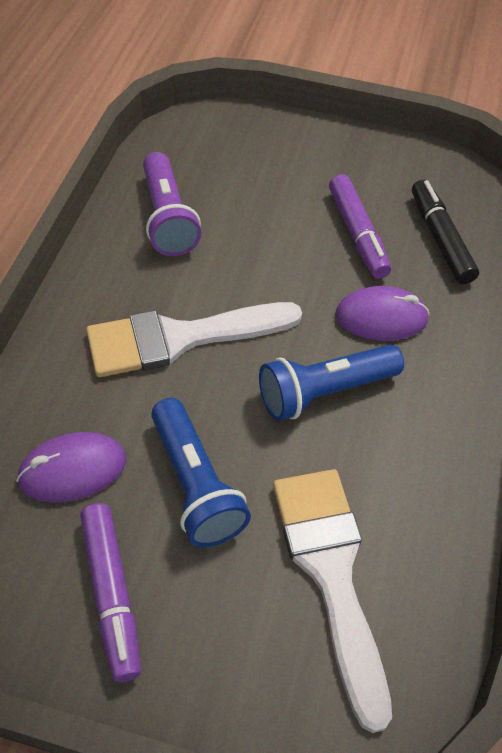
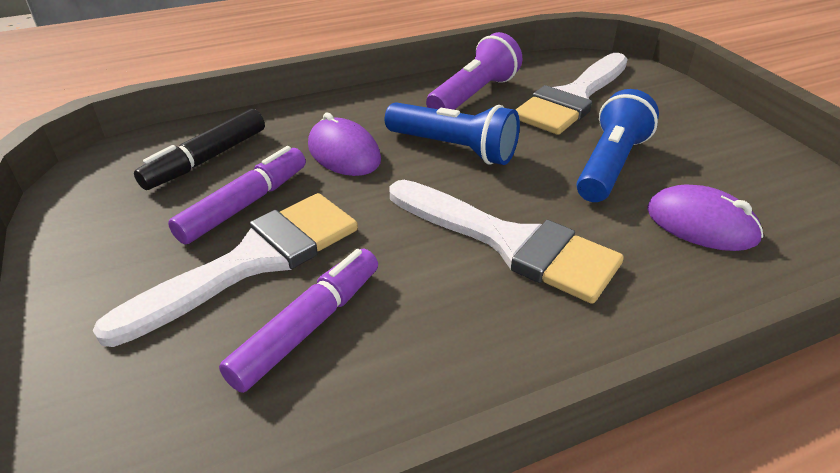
camera: 125 degrees left, 15 degrees down
purple marker [80,503,141,682] -> purple marker moved to [219,249,378,393]
purple flashlight [143,152,201,256] -> purple flashlight moved to [426,32,522,110]
none -> white brush [93,193,358,347]

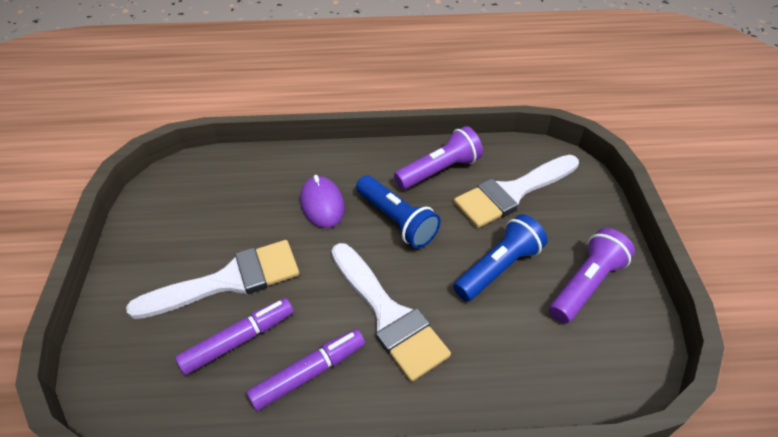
camera: 20 degrees right, 10 degrees up
black marker [134,109,265,190] -> none
purple marker [168,146,306,244] -> purple marker moved to [246,329,365,411]
purple mouse [647,184,763,251] -> none
none -> purple flashlight [549,228,635,323]

